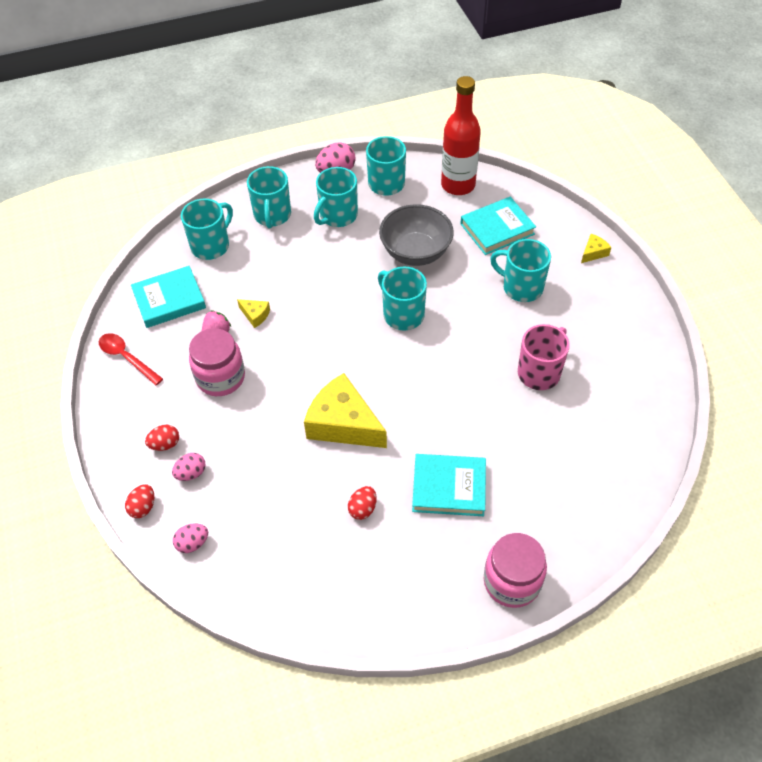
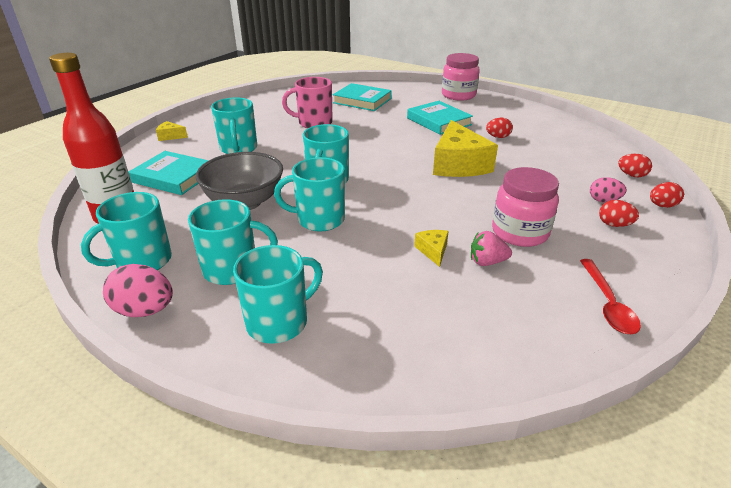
camera: 130 degrees left, 20 degrees down
turquoise book [131,266,206,328] -> turquoise book moved to [333,83,392,111]
pink egg [173,523,208,553] -> red egg [618,154,652,177]
turquoise mug [181,199,233,260] -> turquoise mug moved to [274,157,345,232]

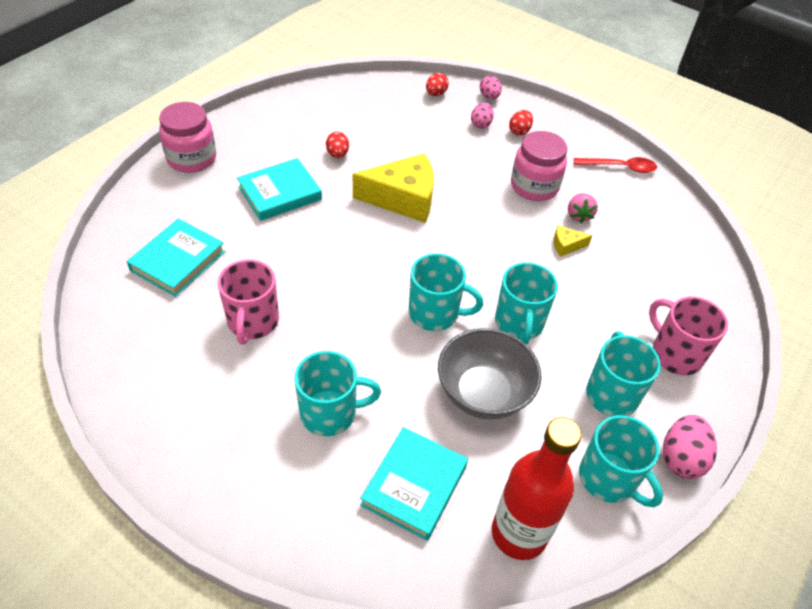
camera: 90 degrees left, 15 degrees up
yellow cheese [156,121,188,141] -> none
turquoise mug [233,245,323,344] -> pink mug [649,297,728,375]
red egg [650,182,684,208] -> pink egg [480,76,502,99]

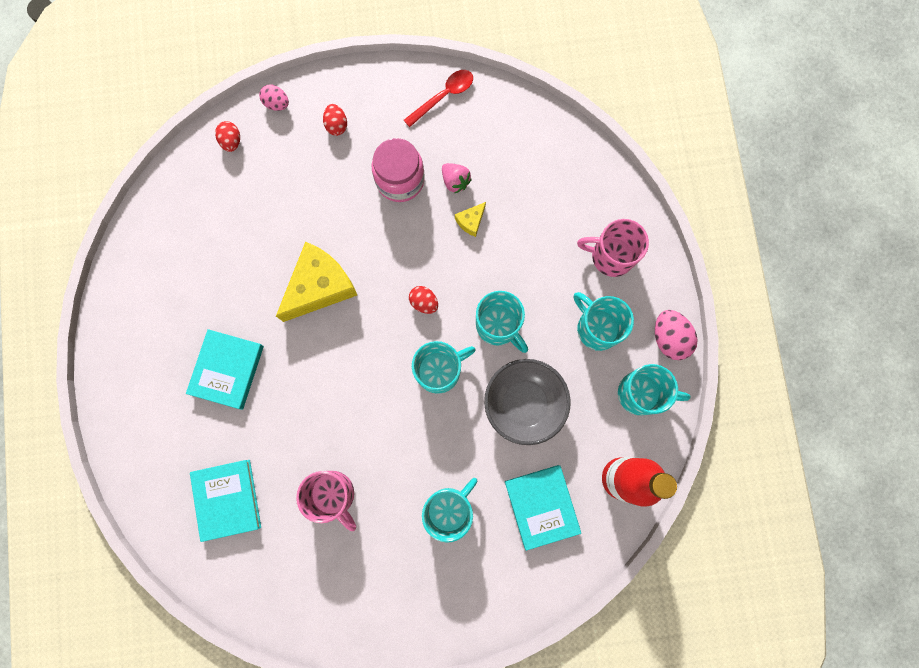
camera: 40 degrees left, 30 degrees up
pink jar [159,102,216,173] -> none
red egg [326,132,349,158] -> red egg moved to [409,286,438,314]
pink egg [471,103,494,129] -> none

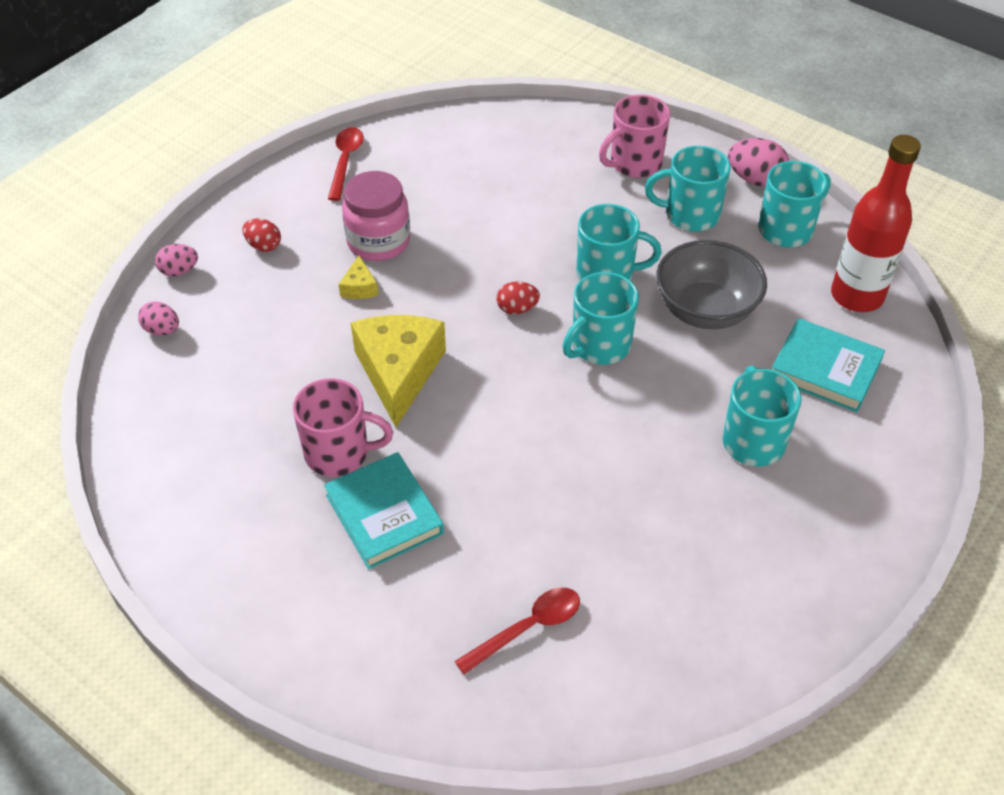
camera: 45 degrees left, 30 degrees down
turquoise book [190,460,261,542] -> red spoon [455,588,580,674]
red egg [215,121,240,152] -> pink egg [138,302,179,336]
pink mug [296,471,356,531] -> pink mug moved to [293,378,393,477]
turquoise mug [412,341,476,394] -> turquoise mug turned 150 degrees counterclockwise [562,272,639,365]
pink strawberry [442,163,472,194] -> none
yellow cheese [455,202,486,237] -> yellow cheese moved to [339,255,378,299]

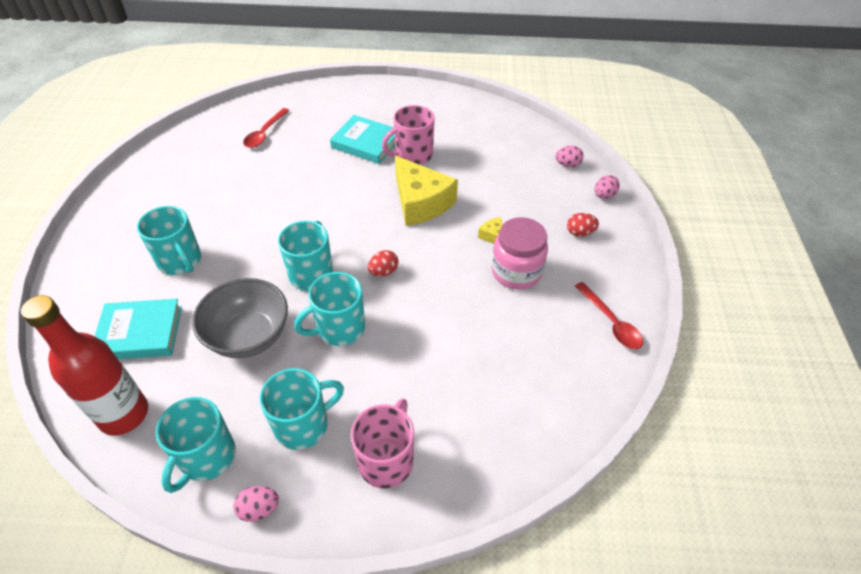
camera: 145 degrees right, 0 degrees up
pink egg [728,138,789,187] -> pink egg [233,486,279,522], size x0.64

